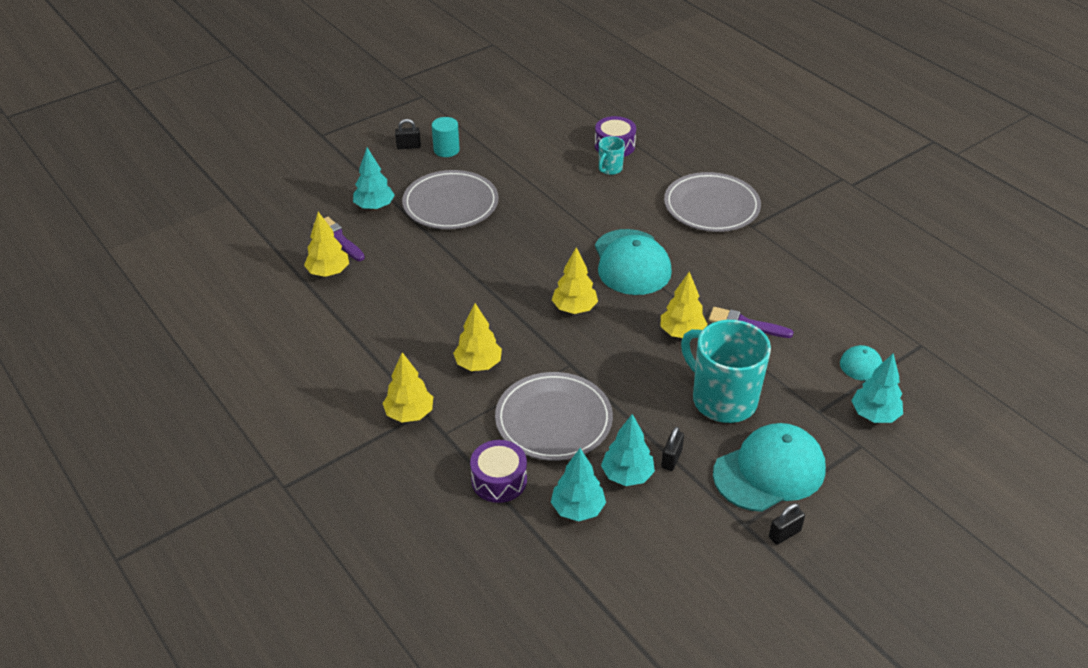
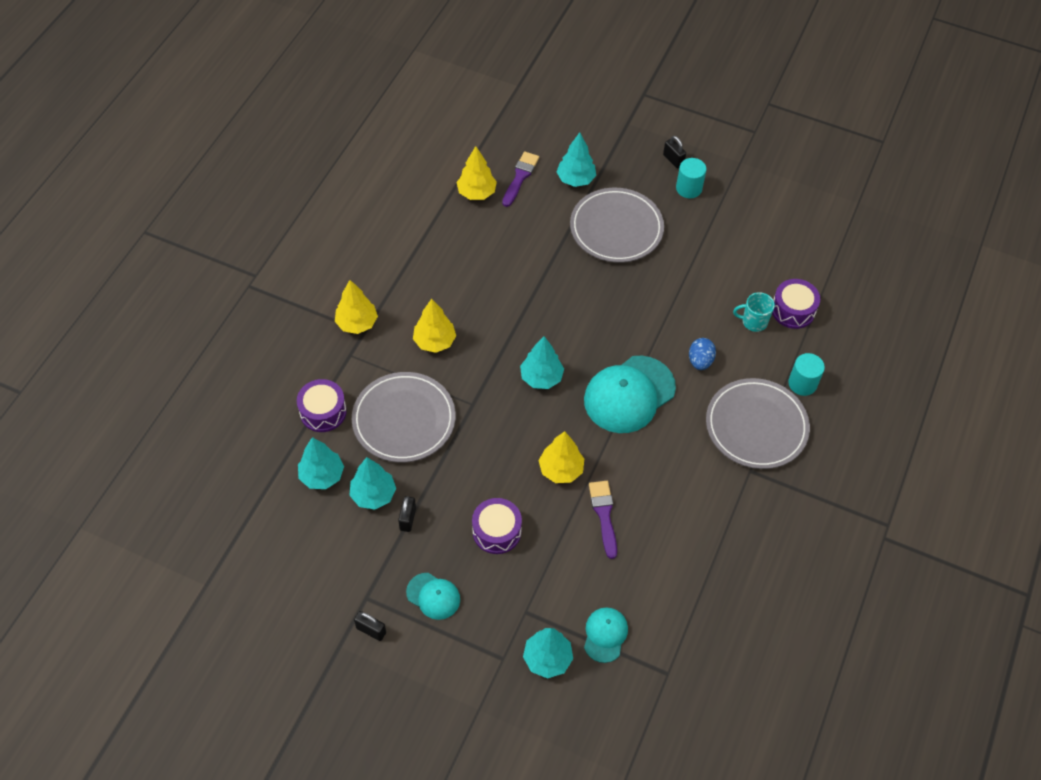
camera: 60 degrees right, 15 degrees up
yellow tree [552,247,598,314] -> turquoise tree [520,336,564,389]
black padlock [661,427,684,471] -> black padlock turned 75 degrees counterclockwise [398,496,416,532]
turquoise mug [681,320,771,423] -> purple drum [472,498,522,554]
turquoise cap [713,423,826,512] -> turquoise cap [406,573,460,620], size x0.52
none -> blue egg [689,338,716,370]
none -> turquoise cylinder [788,353,825,396]

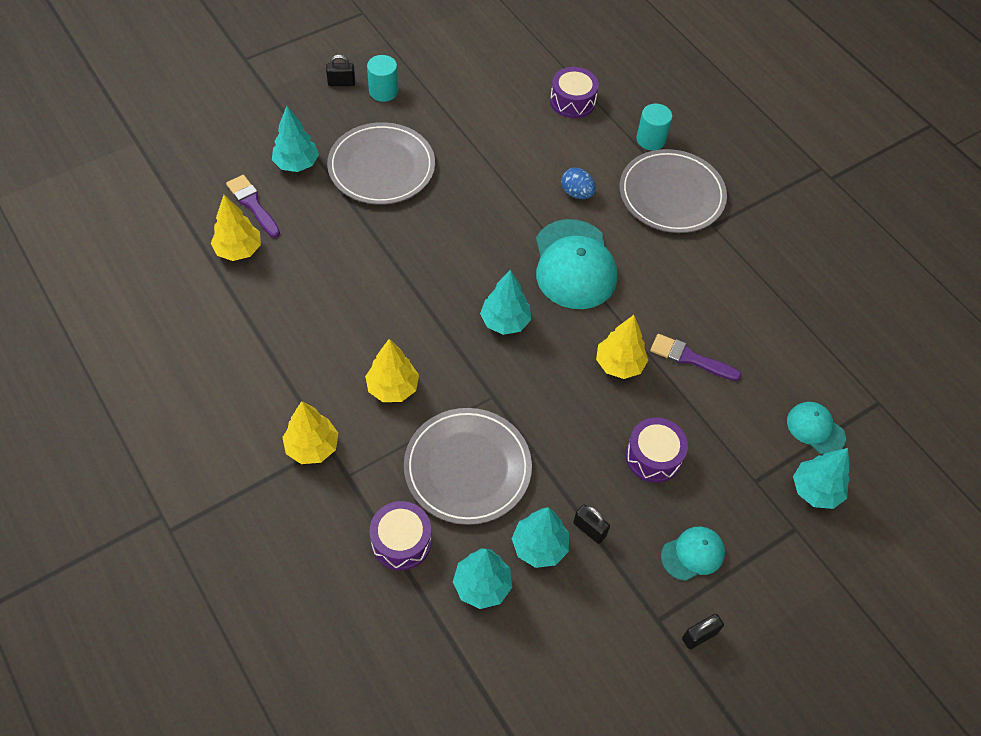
camera: 60 degrees left, 0 degrees up
turquoise mug [733,292,775,332] -> none

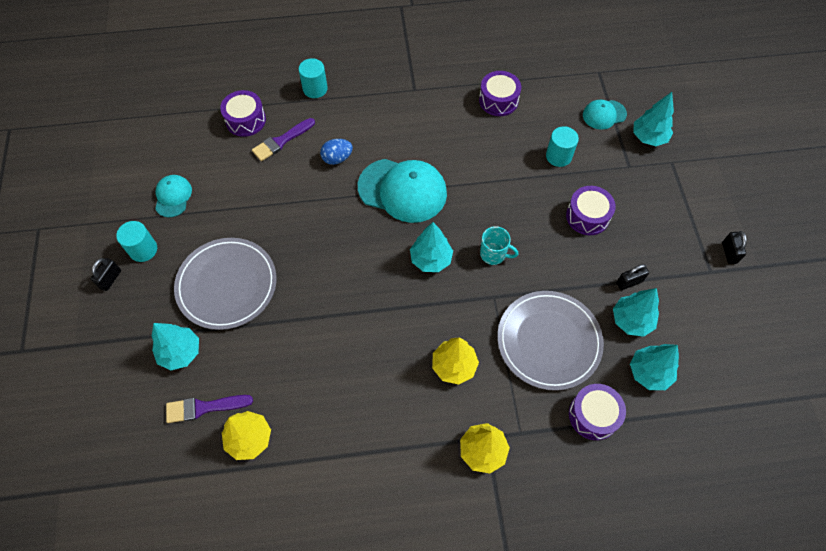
camera: 60 degrees left, 5 degrees up
yellow tree [596,315,648,379] -> none
grey plate [620,149,727,233] -> none
purple brush [650,334,741,381] -> purple brush moved to [252,118,315,161]
turquoise cap [661,527,725,581] -> turquoise cap moved to [155,175,192,218]
none -> purple drum [479,71,521,116]
none -> turquoise mug [480,226,518,265]
none -> turquoise cylinder [546,126,579,167]

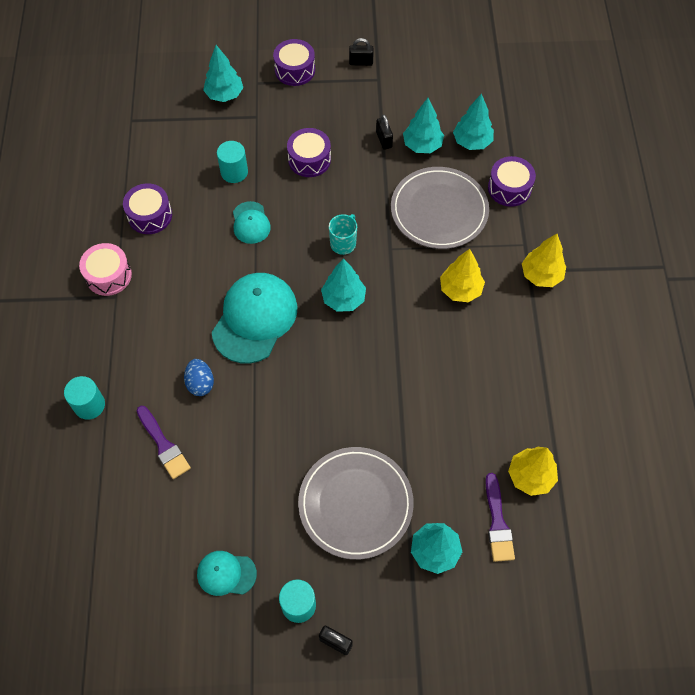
camera: 85 degrees left, 0 degrees up
purple drum [220,90,266,137] -> purple drum moved to [273,39,315,86]
turquoise cap [583,100,627,130] -> turquoise cap moved to [233,201,271,244]
none -> pink drum [79,243,132,296]

